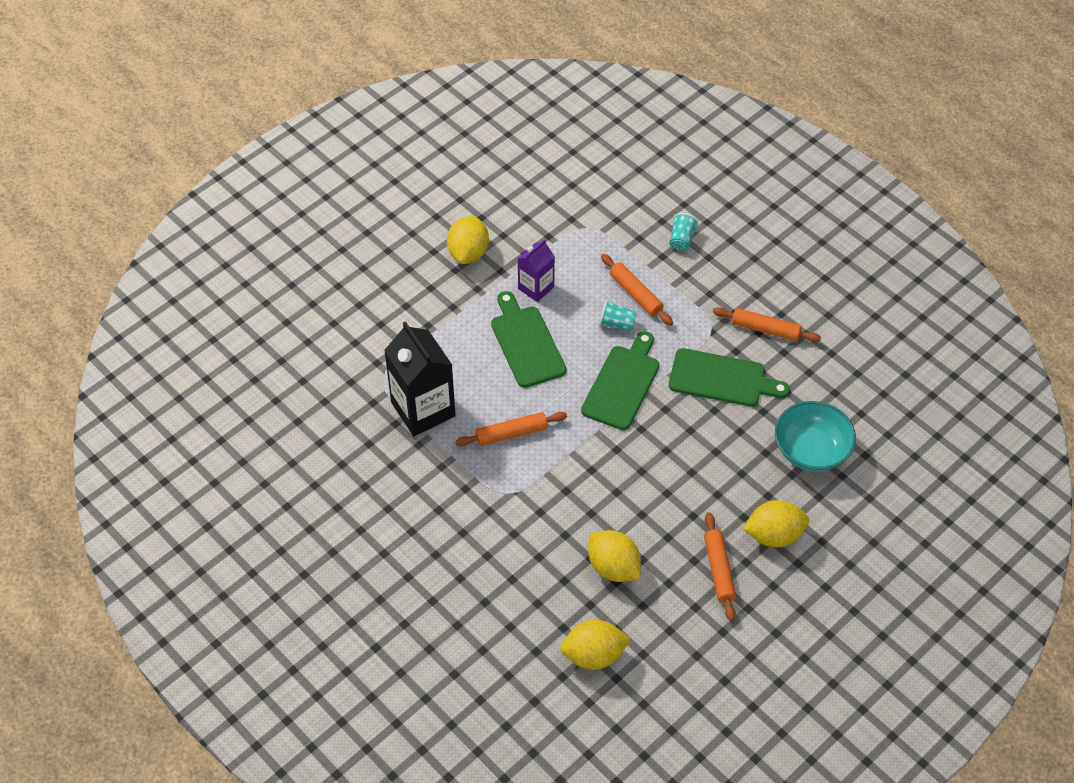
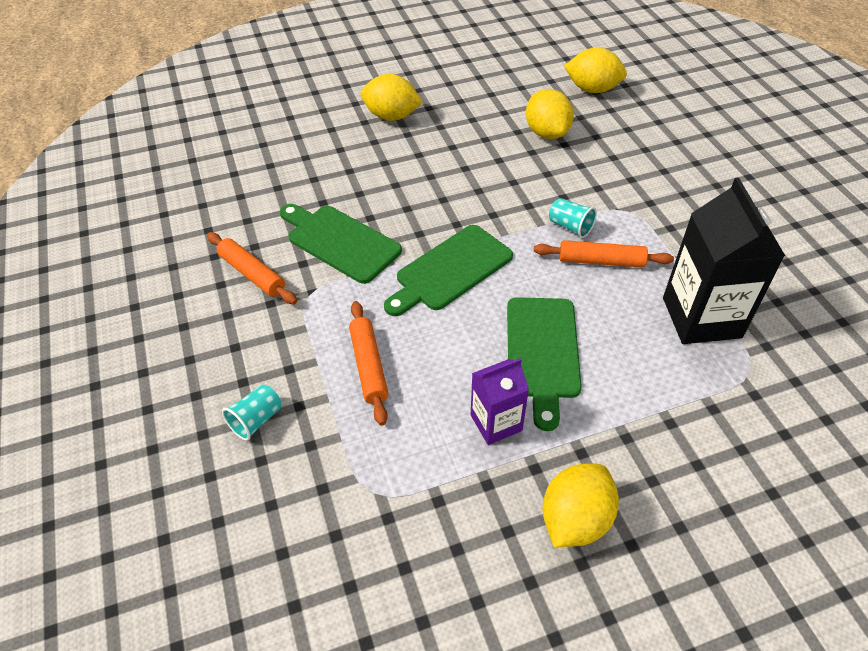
camera: 155 degrees left, 5 degrees down
turquoise cup [599,300,637,331] -> turquoise cup moved to [549,198,597,238]
orange rolling pin [704,512,736,621] -> none
turquoise bowl [775,401,856,472] -> none

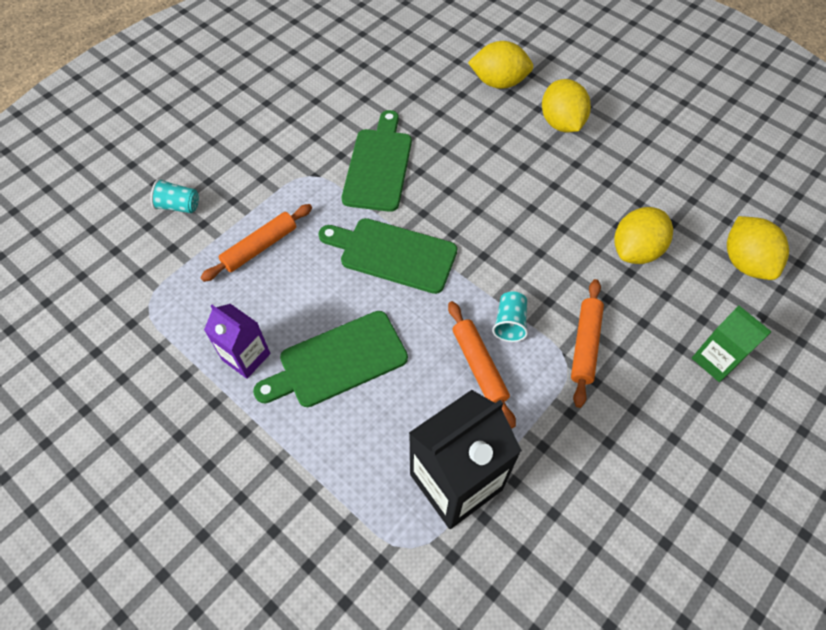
camera: 60 degrees right, 10 degrees up
orange rolling pin [207,232,297,304] -> orange rolling pin moved to [571,279,604,408]
yellow lemon [543,463,619,547] -> yellow lemon moved to [468,41,533,89]
none -> green carton [692,306,772,382]

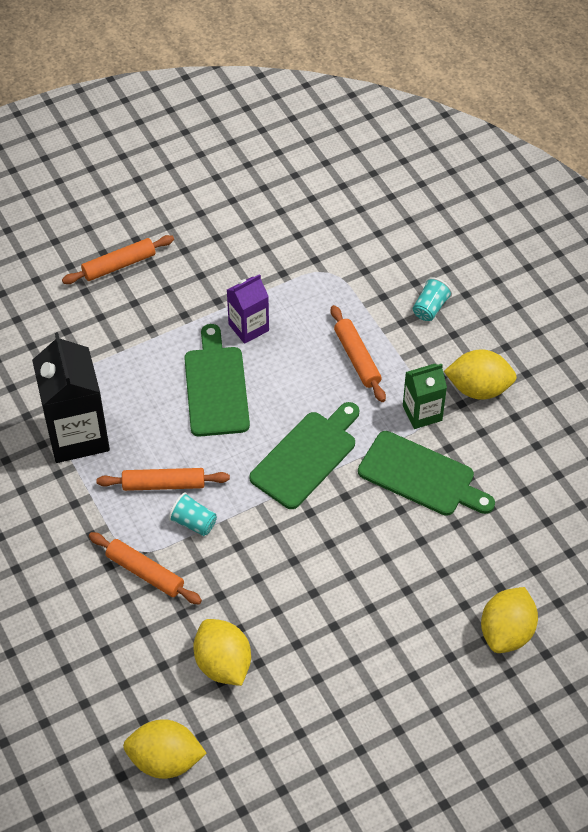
camera: 110 degrees right, 5 degrees down
yellow lemon [542,79,591,132] -> yellow lemon moved to [444,350,517,400]
green carton [692,306,772,382] -> green carton moved to [403,364,447,429]
none -> orange rolling pin [62,235,174,284]

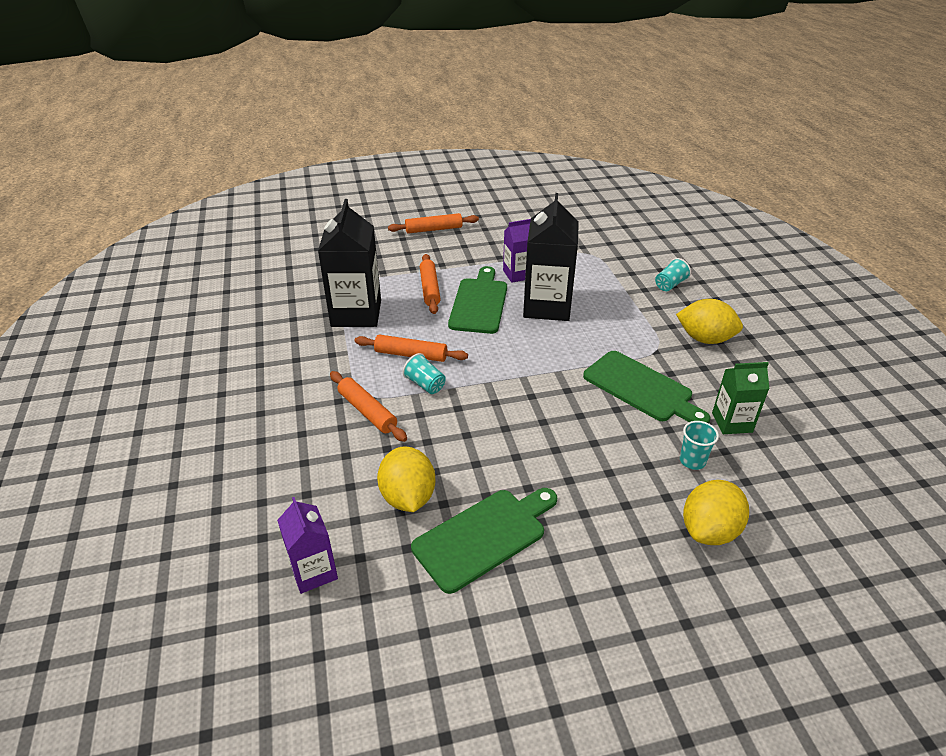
camera: 15 degrees right, 15 degrees down
yellow lemon [123,719,207,779] -> purple carton [277,497,338,594]
green cutting board [249,402,359,509] -> green cutting board moved to [411,488,557,594]
orange rolling pin [331,305,386,402] -> orange rolling pin moved to [420,254,440,314]
green carton [403,364,447,429] -> green carton moved to [712,362,770,434]
none -> black carton [523,193,579,321]
none -> turquoise cup [680,421,719,470]

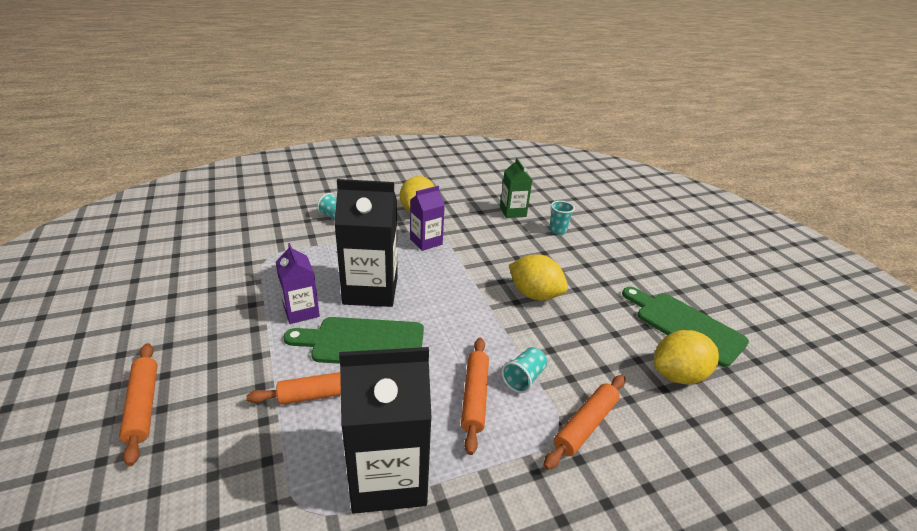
camera: 100 degrees left, 5 degrees down
purple carton [277,497,338,594] -> purple carton moved to [410,186,445,251]
green cutting board [583,351,711,423] -> none
yellow lemon [683,480,749,545] -> yellow lemon moved to [509,254,568,301]

